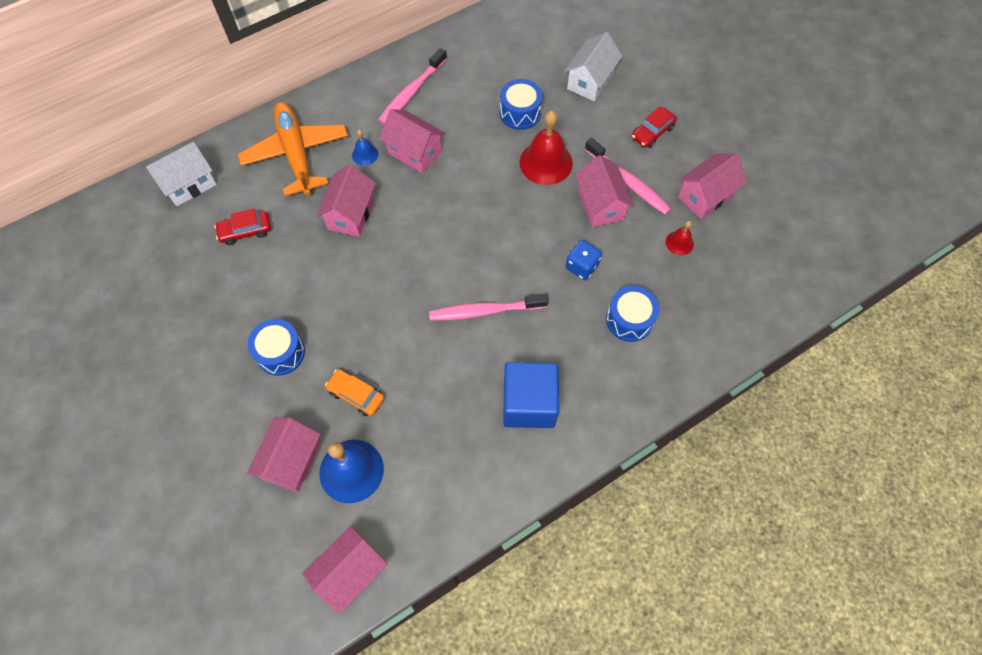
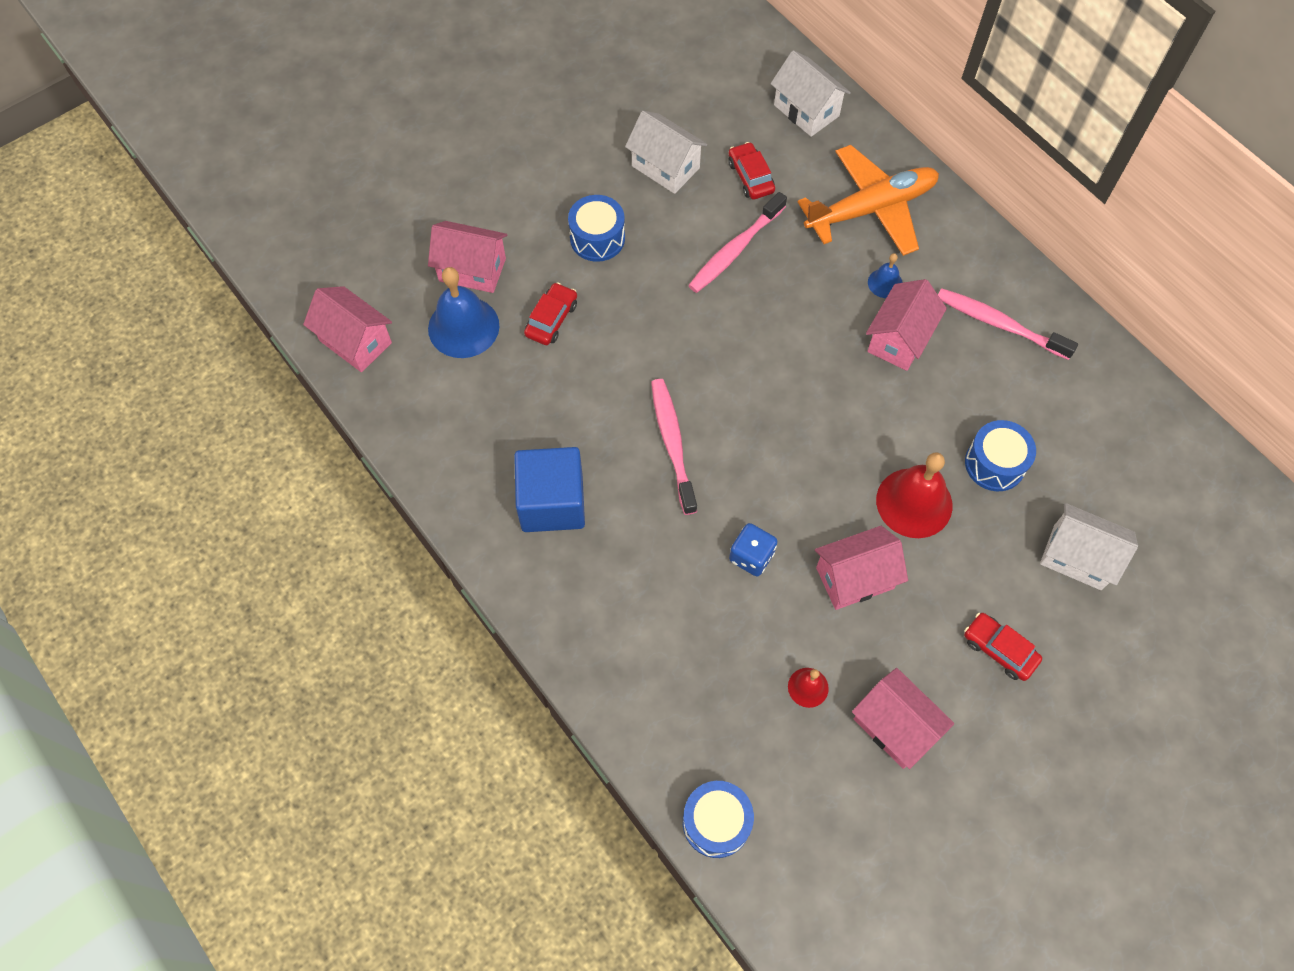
camera: 85 degrees right, 0 degrees up
pink house [316,165,376,237] -> none
orange car [325,369,385,416] -> red car [524,282,577,345]
pink toothbrush [585,138,671,215] -> pink toothbrush moved to [688,192,787,293]
blue drum [606,286,659,342] -> blue drum moved to [683,781,754,858]
none -> white house [625,111,707,194]

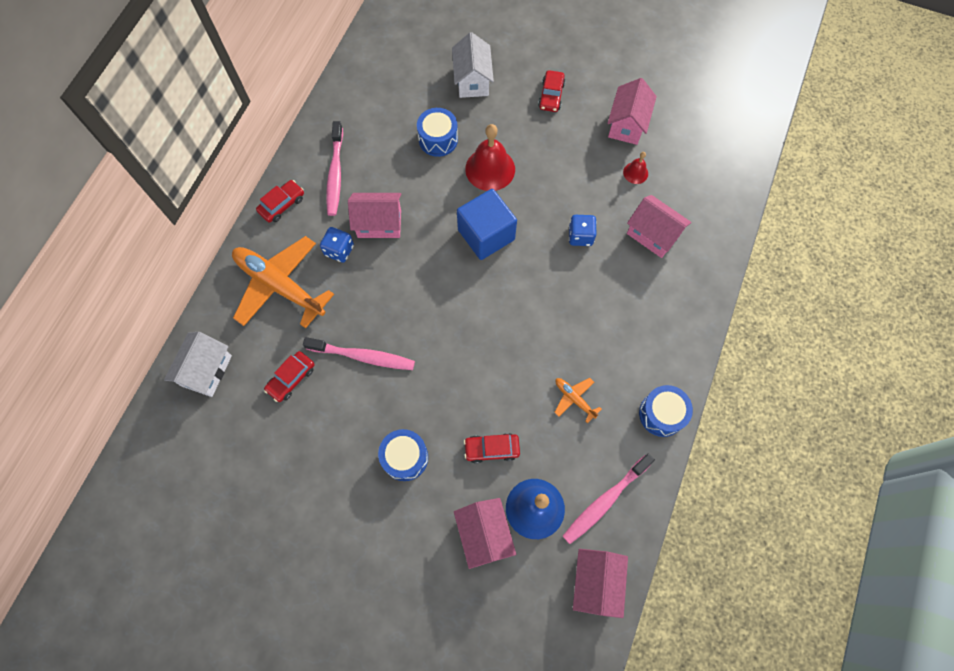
camera: 120 degrees left, 5 degrees up
blue cube [514,447,585,532] -> blue cube moved to [457,189,517,260]
white house [625,111,707,194] -> none
pink toothbrush [651,379,697,515] -> pink toothbrush moved to [563,454,655,544]
blue drum [683,781,754,858] -> blue drum moved to [639,385,693,437]
pink house [815,526,908,610] -> pink house moved to [627,195,692,258]
blue bell [868,253,903,298] -> blue dice [320,227,354,263]
none -> red car [256,180,304,222]
none -> orange plane [554,378,602,423]

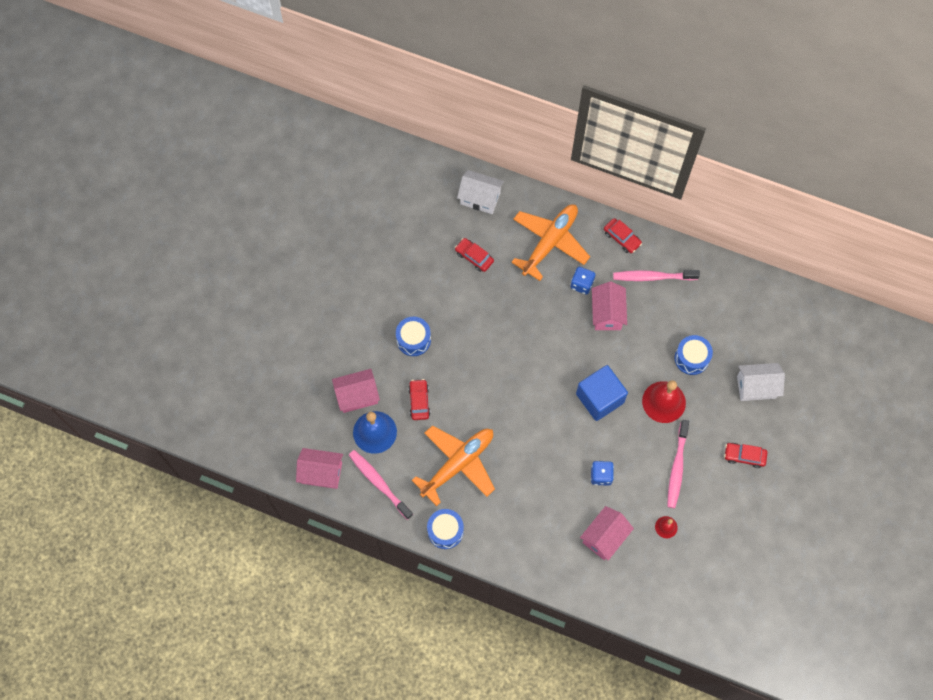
camera: 90 degrees right, 0 degrees up
pink toothbrush [303,337,415,370] -> pink toothbrush moved to [667,420,689,508]
orange plane [554,378,602,423] -> orange plane [412,425,495,506], size x2.24
pink house [608,78,657,145] -> none

